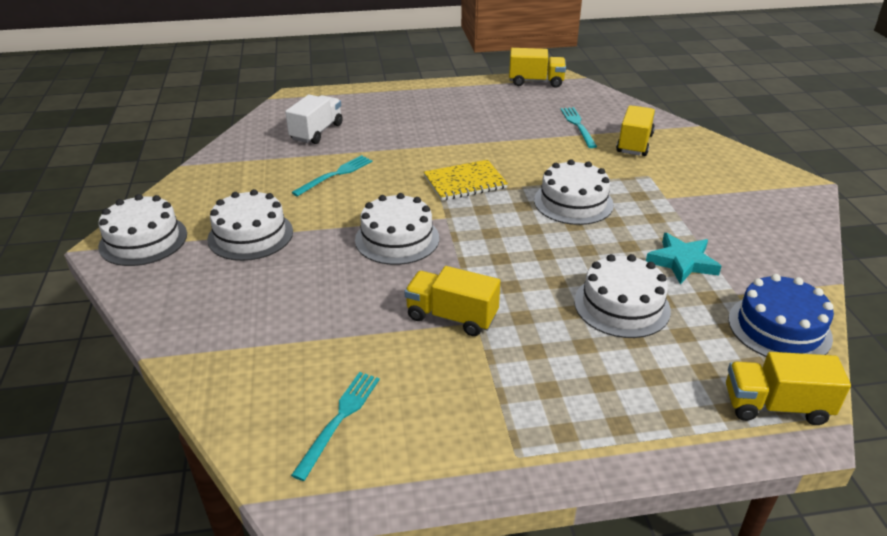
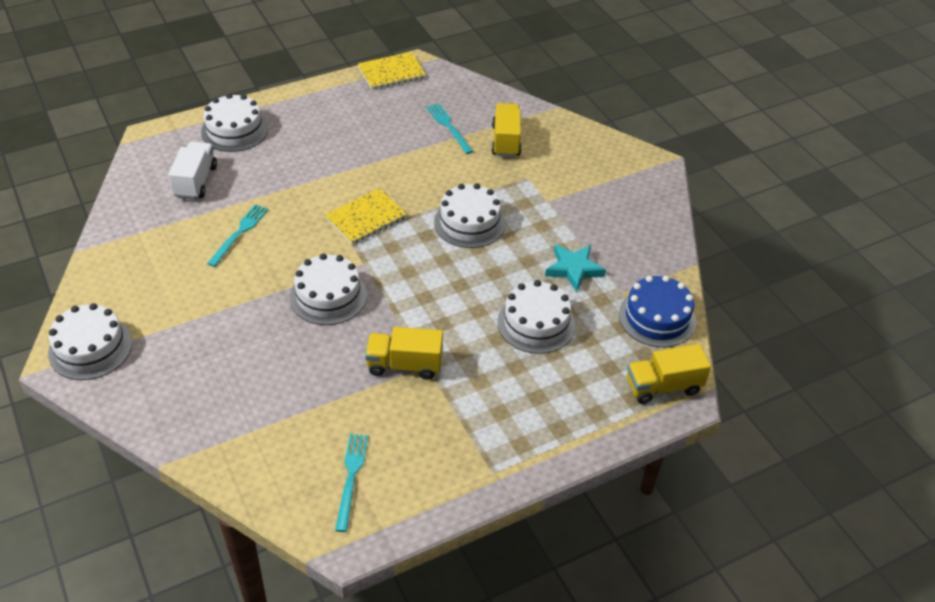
camera: 20 degrees left, 10 degrees up
white cake [207,189,293,261] -> white cake moved to [201,93,268,152]
yellow truck [509,48,566,88] -> yellow notebook [358,52,426,90]

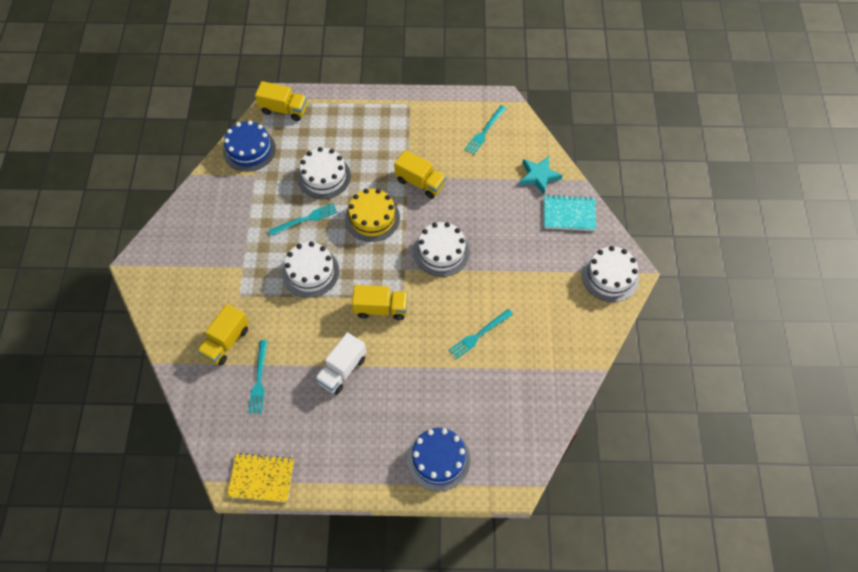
camera: 150 degrees left, 15 degrees up
white truck [168,141,217,200] -> white truck moved to [315,332,366,394]
white cake [201,93,268,152] -> blue cake [407,428,471,491]
yellow notebook [325,189,407,245] -> yellow truck [352,285,408,320]
turquoise star [545,244,606,292] -> turquoise star moved to [520,156,563,194]
none -> turquoise fork [268,203,338,235]
none -> yellow cake [345,189,400,242]
none -> turquoise notebook [544,195,596,231]

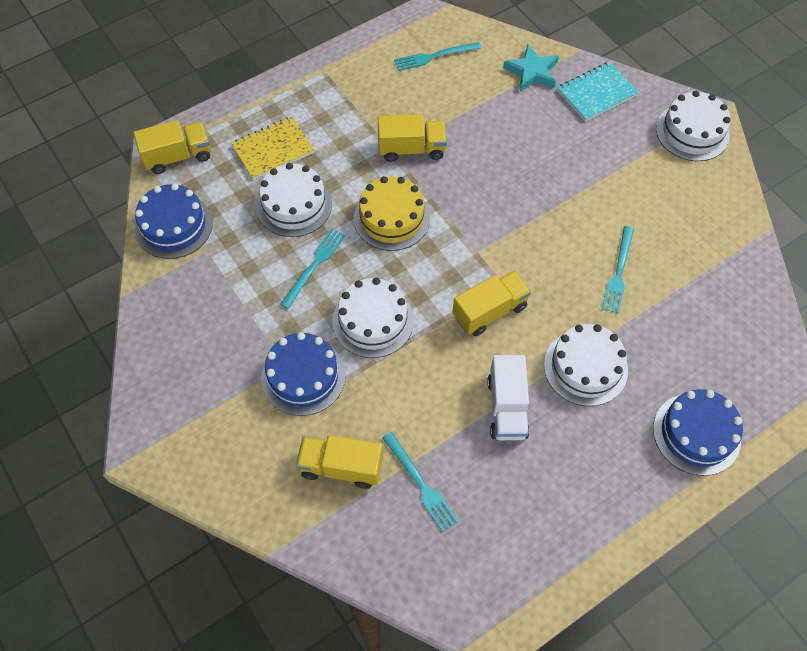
camera: 35 degrees left, 0 degrees up
yellow truck [197,304,249,366] -> yellow truck turned 105 degrees clockwise [296,435,383,489]
yellow notebook [227,453,294,502] -> yellow notebook moved to [231,117,314,180]
white cake [414,222,470,277] -> white cake moved to [544,324,628,406]
turquoise fork [464,105,506,154] -> turquoise fork turned 75 degrees clockwise [394,42,481,71]
none -> blue cake [261,332,346,416]

